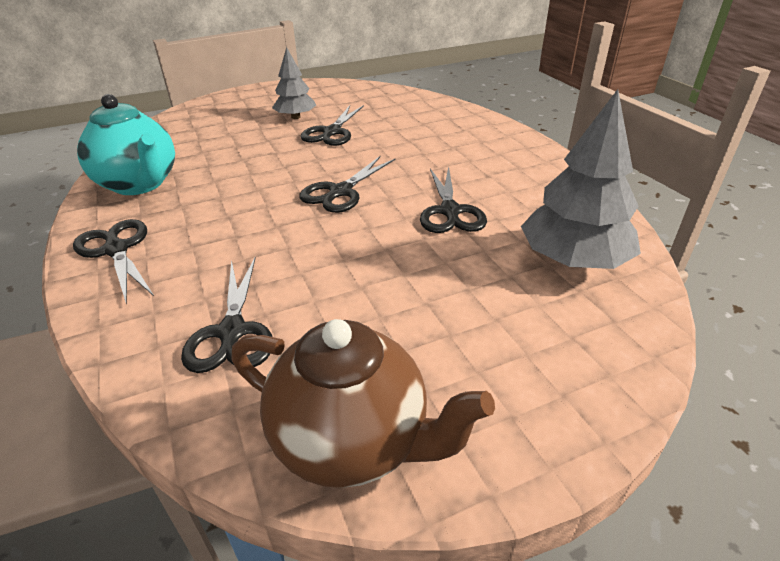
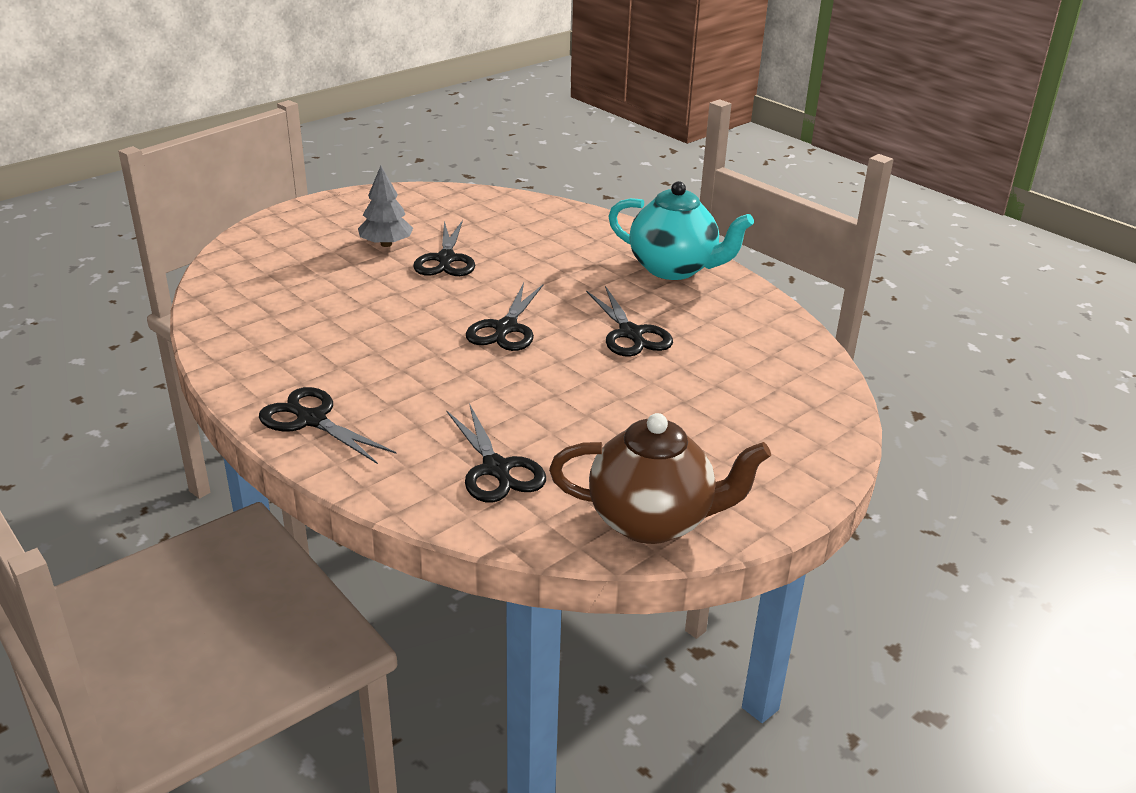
camera: 20 degrees left, 5 degrees down
turquoise teapot [77,94,175,195] -> turquoise teapot moved to [608,181,754,280]
grey tree [521,89,641,269] -> none

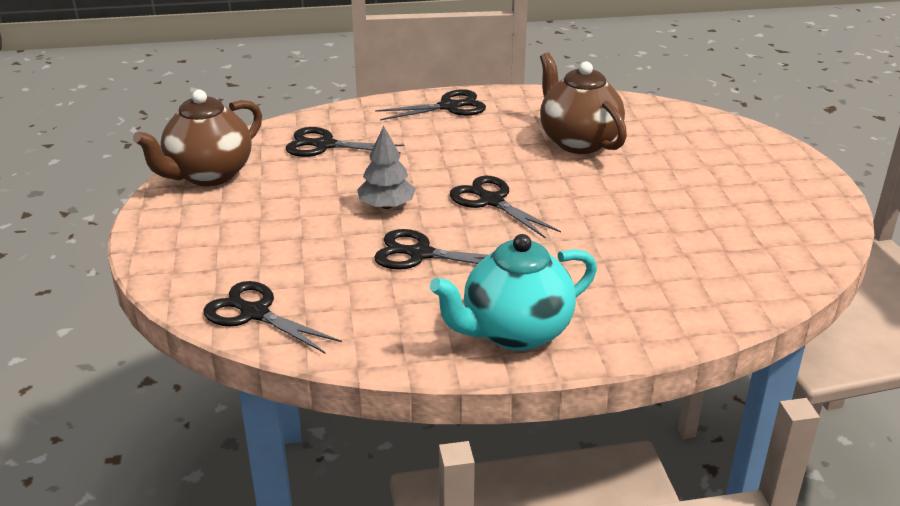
camera: 125 degrees right, 0 degrees up
grey tree [358,166,413,247] -> grey tree moved to [357,126,416,209]
black scissors [413,220,475,276] -> black scissors moved to [204,281,342,354]
none -> brown teapot [540,52,627,154]

